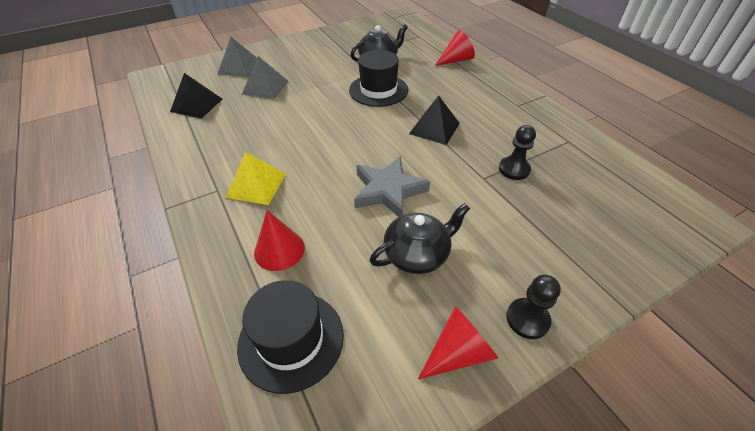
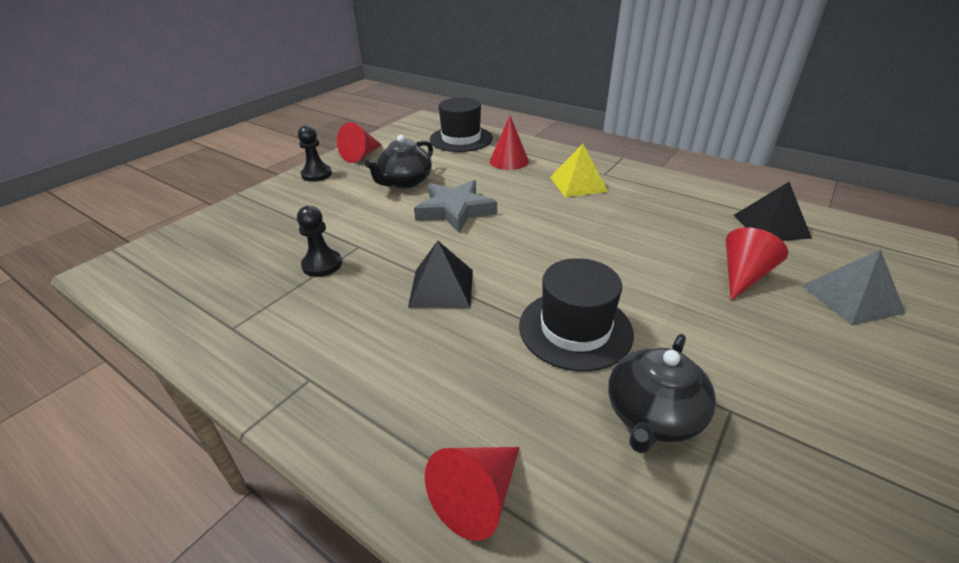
camera: 155 degrees right, 10 degrees down
grey pyramid [242,56,288,99] -> red cone [725,228,788,300]

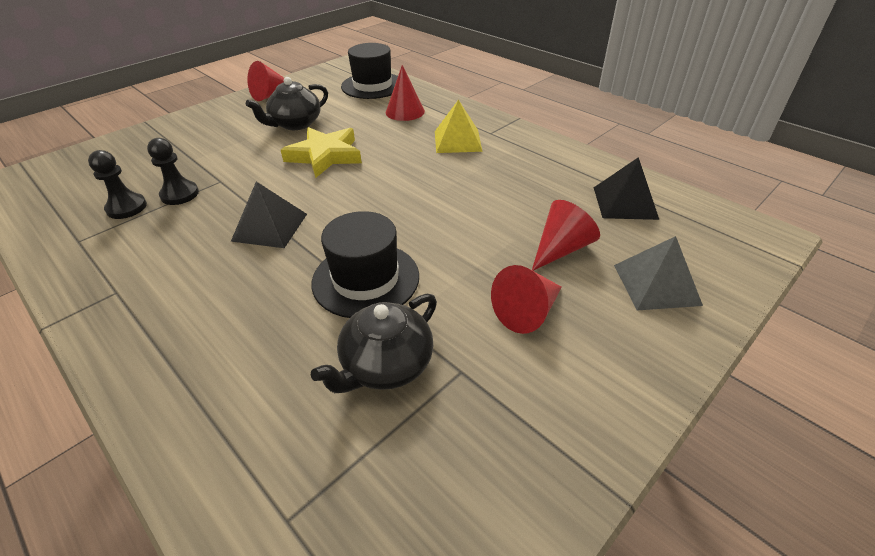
camera: 10 degrees right, 5 degrees up
black pawn [298,125,332,182] -> black pawn moved to [88,150,147,219]
grey star [414,180,497,233] -> yellow star [281,127,362,178]
red cone [425,447,520,541] -> red cone moved to [491,265,562,334]

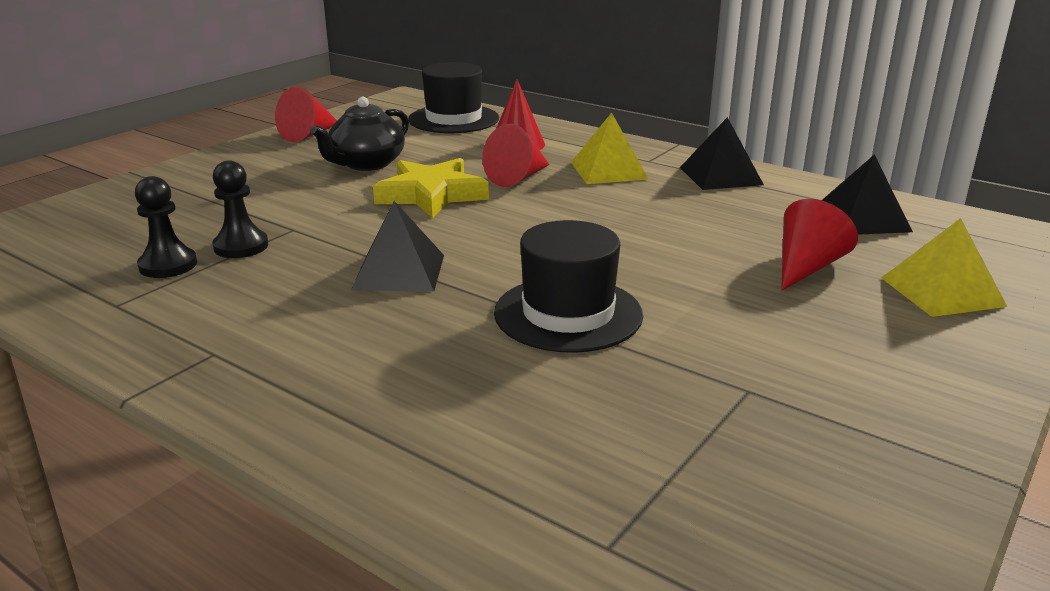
camera: 10 degrees left, 15 degrees down
black teapot [311,294,437,393] -> none
red cone [491,265,562,334] -> red cone moved to [482,124,550,187]
grey pyramid [614,236,703,310] -> yellow pyramid [881,218,1007,317]
none -> black pyramid [680,117,764,190]

